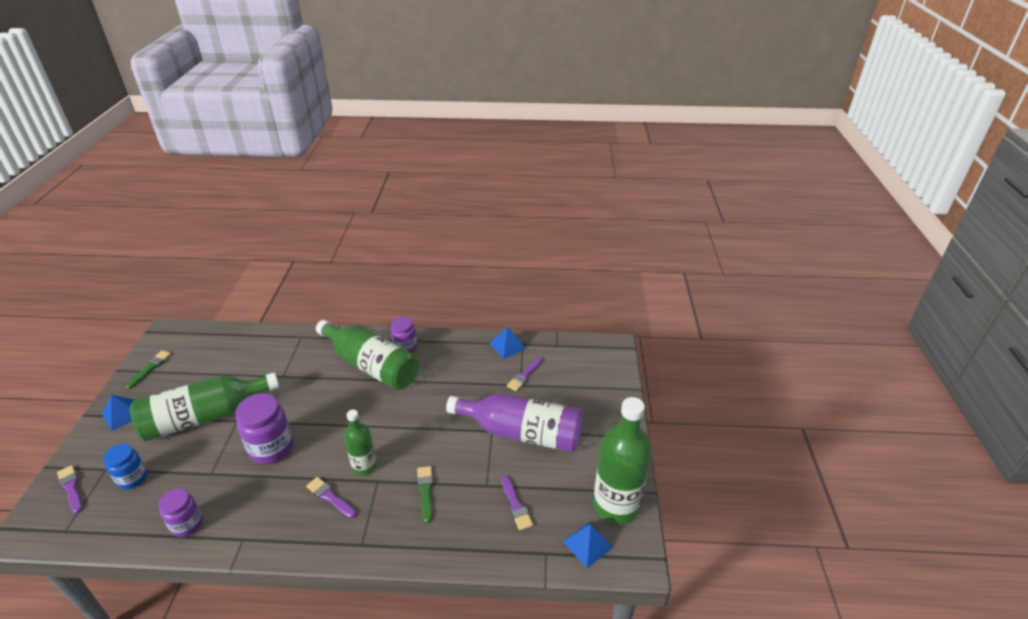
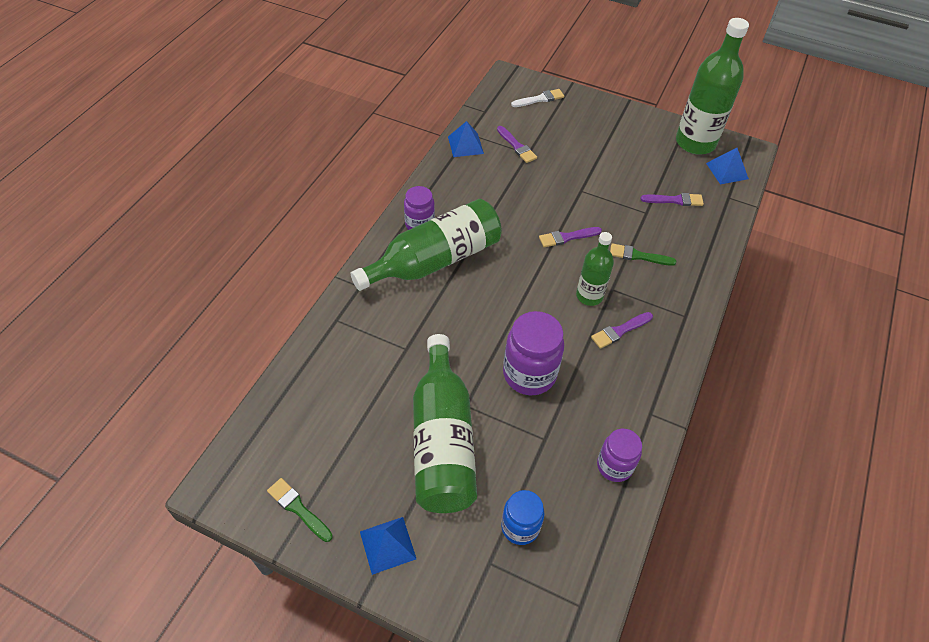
camera: 70 degrees left, 15 degrees up
purple brush [57,465,83,513] -> purple brush moved to [539,227,602,247]
purple bottle [446,394,584,452] -> none
none -> white brush [511,89,564,107]

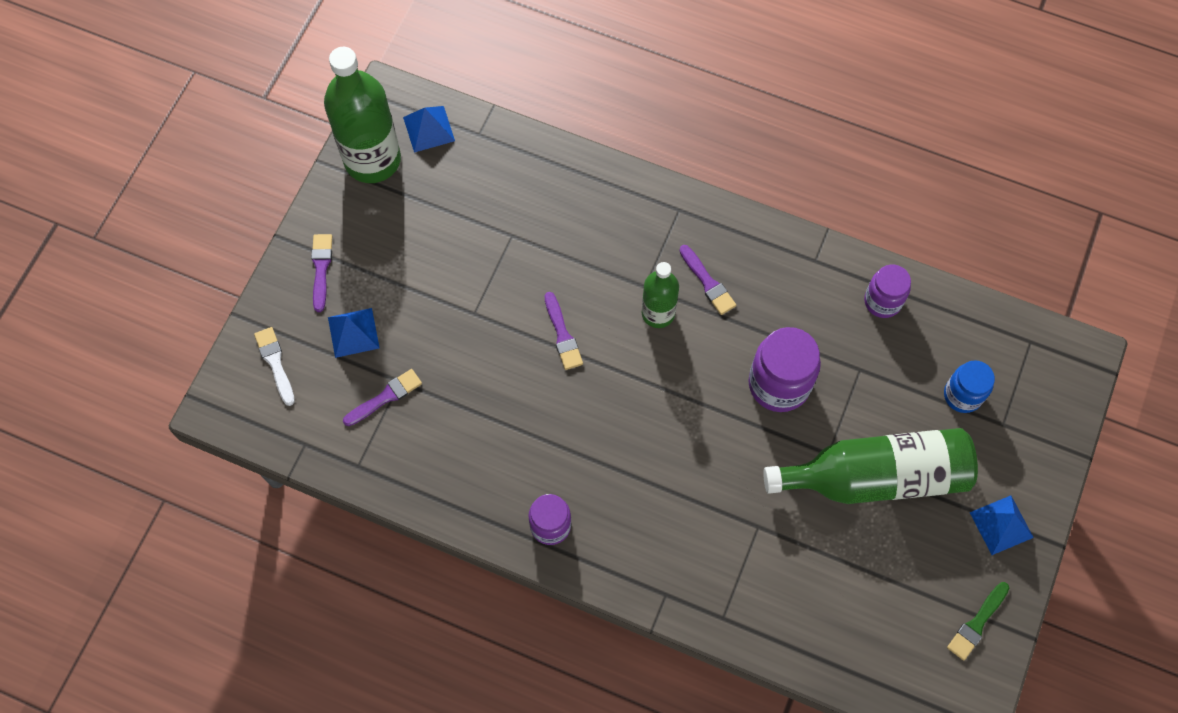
camera: 90 degrees left, 15 degrees up
green bottle [351,199,502,291] -> none
blue pyramid [448,121,484,157] -> blue pyramid moved to [328,308,380,358]
green brush [610,243,676,266] -> none
purple brush [640,193,704,206] -> purple brush moved to [311,234,332,312]

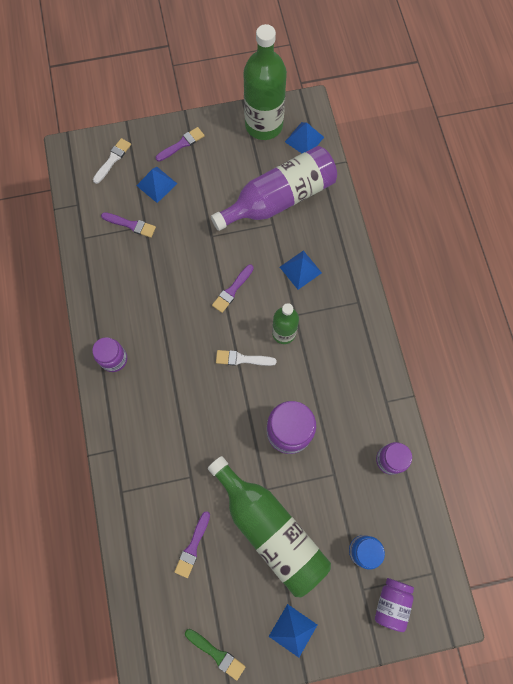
camera: 55 degrees right, 5 degrees up
purple brush [679,245,736,315] -> purple brush moved to [174,511,210,578]
green brush [947,582,1009,661] -> green brush turned 150 degrees counterclockwise [185,629,245,681]
none -> purple bottle [211,146,337,231]
none -> white brush [216,350,277,366]
none -> blue pyramid [280,250,322,290]
none -> purple jar [375,578,414,632]

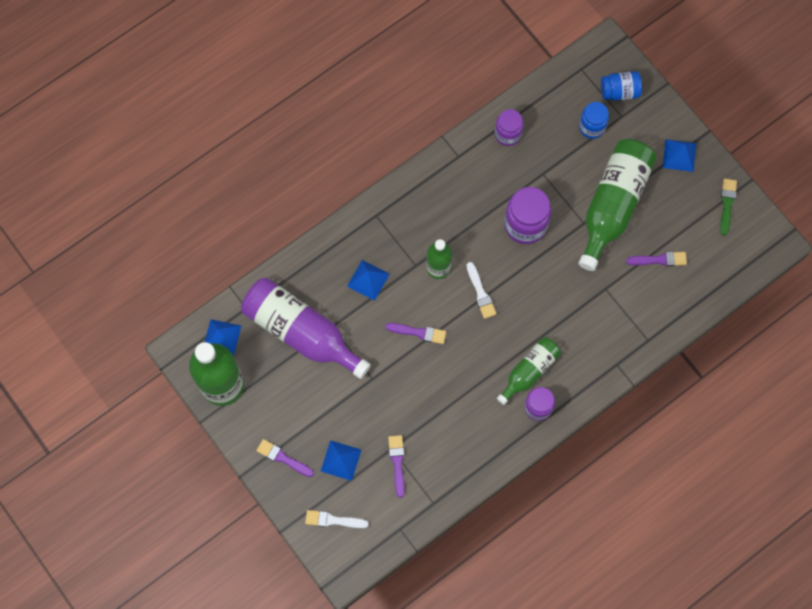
camera: 115 degrees left, 0 degrees up
purple jar [375,578,414,632] -> blue jar [601,71,642,101]
none -> green bottle [497,337,561,405]

